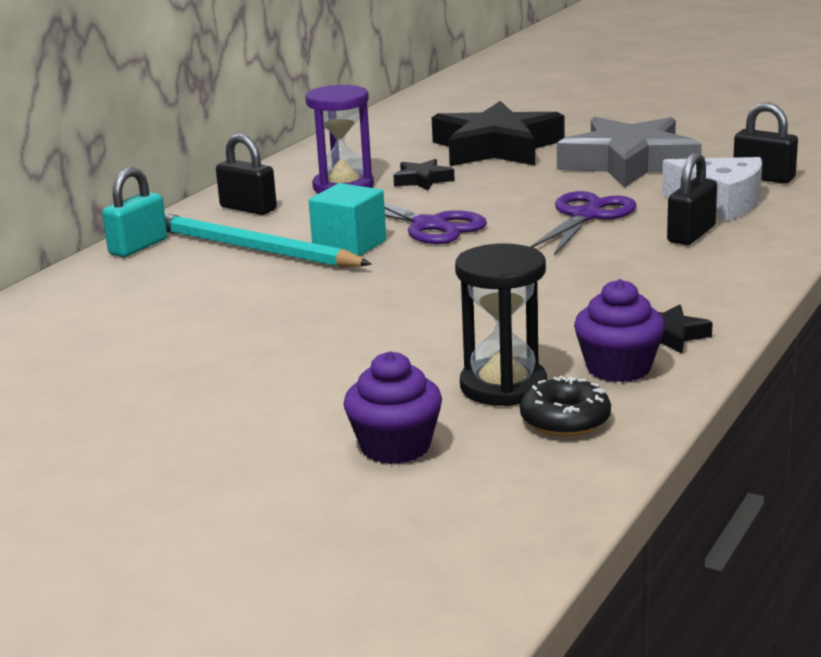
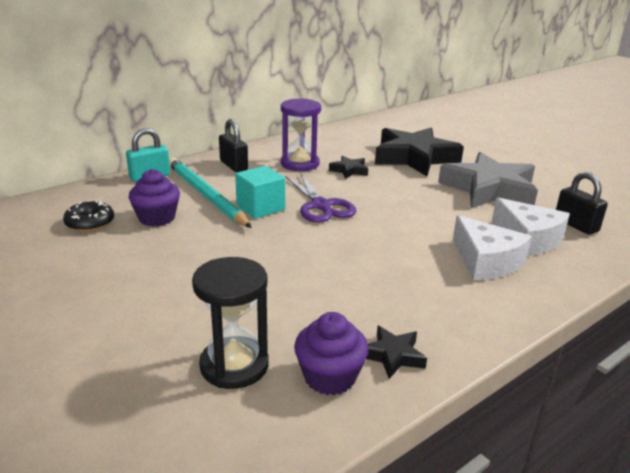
camera: 20 degrees right, 5 degrees up
purple cupcake [344,351,442,464] -> purple cupcake moved to [128,169,180,226]
black donut [520,376,611,437] -> black donut moved to [63,200,114,232]
purple scissors [530,191,637,256] -> none
black padlock [667,152,717,245] -> white cheese [453,215,532,280]

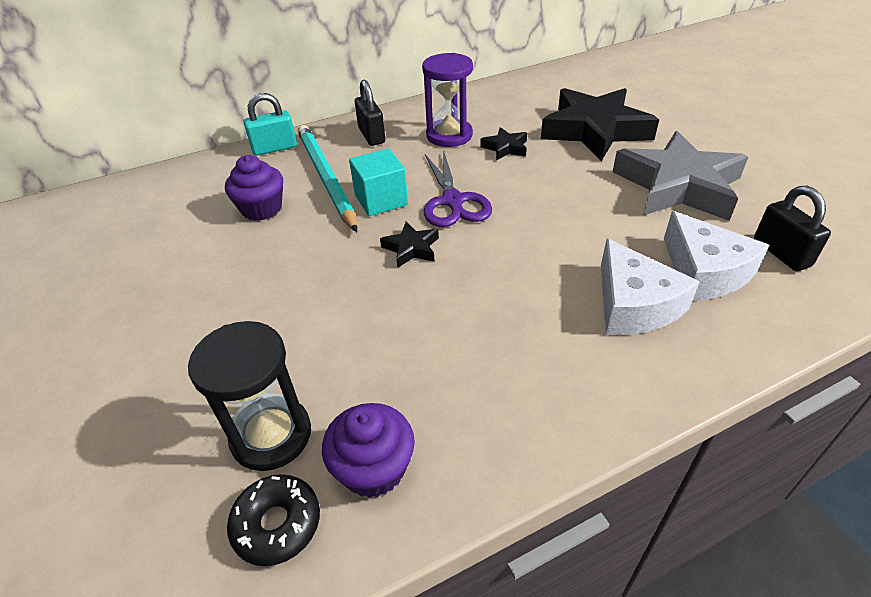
camera: 15 degrees right, 15 degrees up
black donut [63,200,114,232] -> black donut moved to [227,474,320,566]
black star [366,326,427,379] -> black star moved to [380,222,439,268]

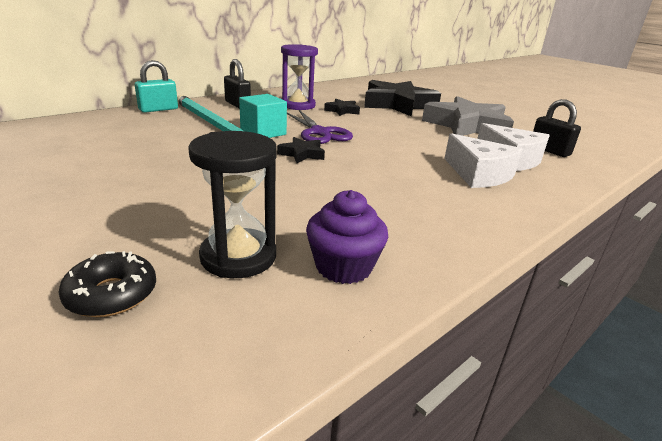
camera: 20 degrees left, 15 degrees down
purple cupcake [225,155,283,221] -> none
black donut [227,474,320,566] -> black donut moved to [58,251,156,317]

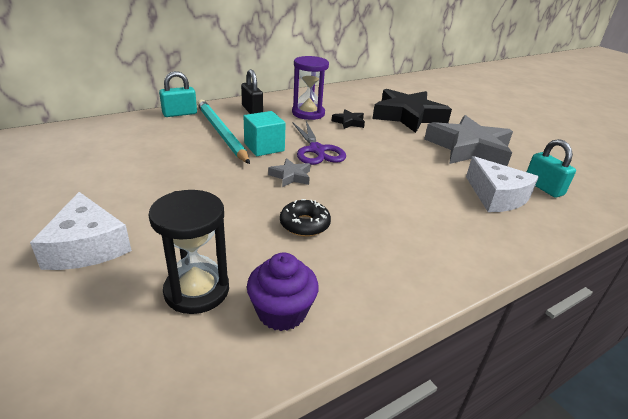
camera: 10 degrees right, 5 degrees up
black donut [58,251,156,317] -> black donut moved to [280,199,331,237]
black star [277,137,325,163] -> grey star [268,158,310,187]
white cheese [444,133,522,188] -> white cheese moved to [30,192,132,270]
black padlock [533,99,581,157] -> turquoise padlock [527,139,576,198]

